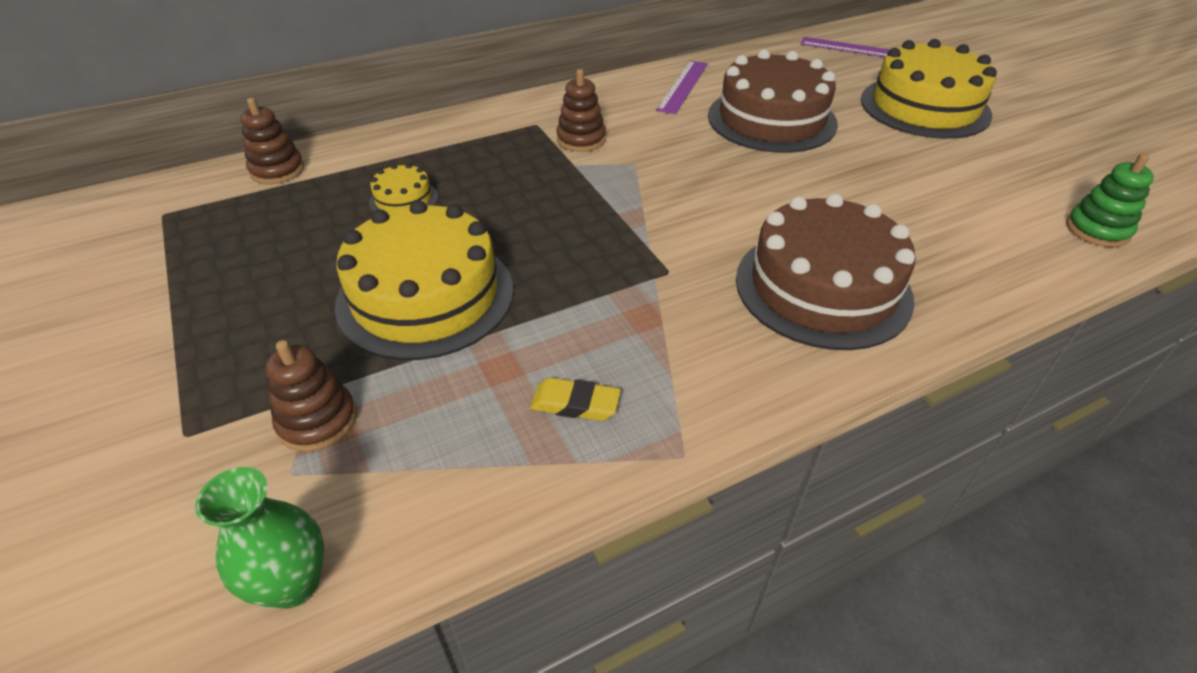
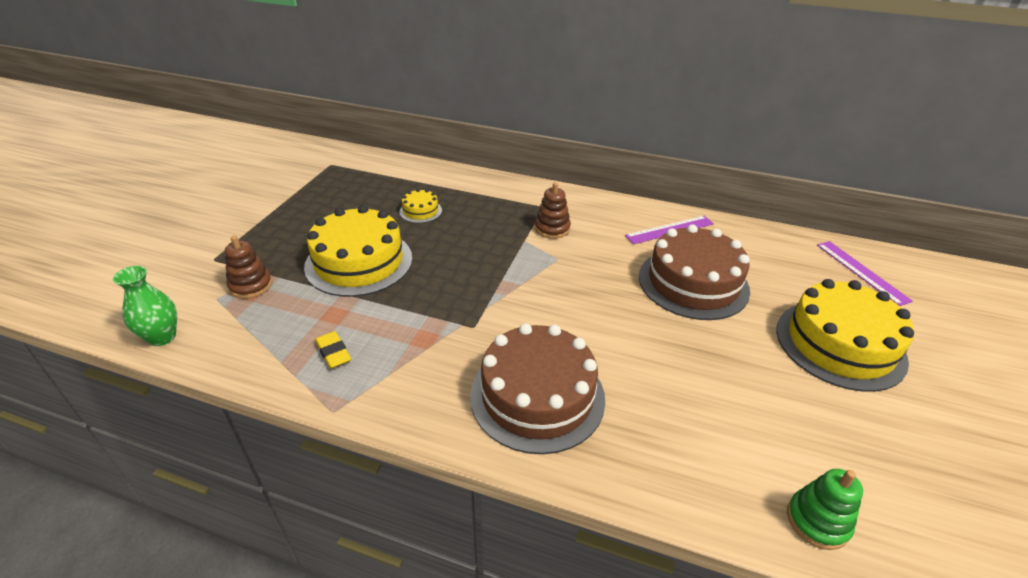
camera: 45 degrees right, 5 degrees down
brown stacking toy [240,98,304,184] -> none

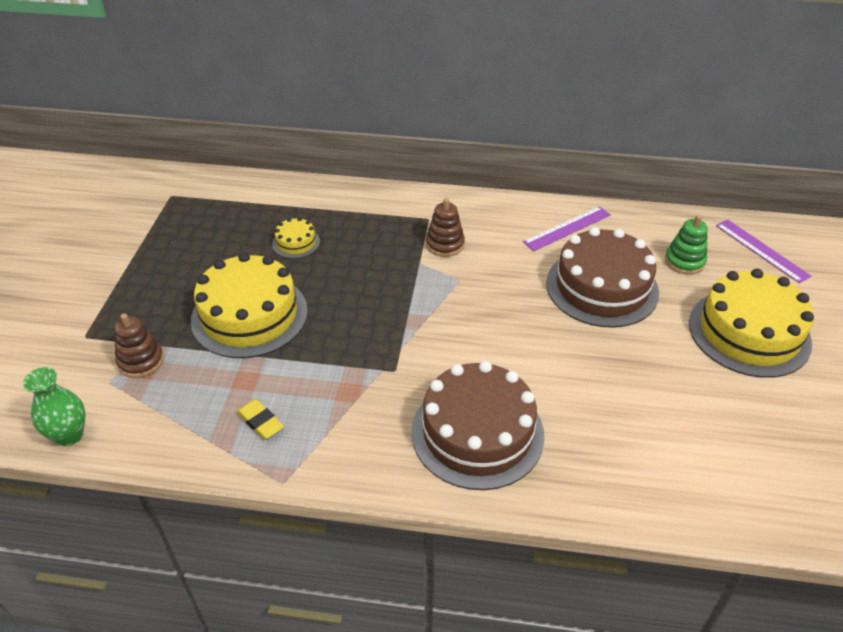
camera: 10 degrees left, 5 degrees up
green stacking toy [787,469,863,550] -> green stacking toy moved to [665,215,708,275]

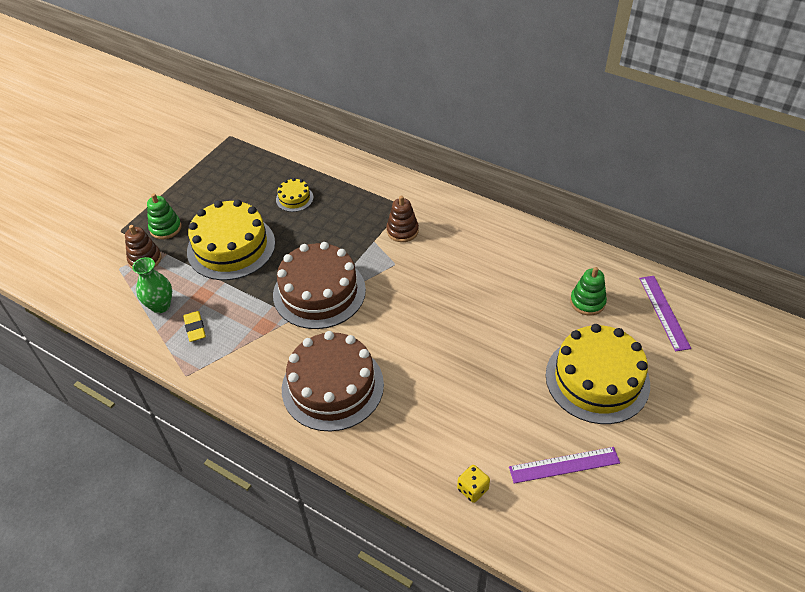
camera: 25 degrees right, 5 degrees up
green vase [23,367,85,446] -> green vase moved to [132,257,172,313]
purple ruler [523,206,611,251] -> purple ruler moved to [509,447,620,484]
brown cake [546,227,659,328] -> brown cake moved to [273,242,366,329]
none -> green stacking toy [147,193,181,239]
none -> yellow dice [457,465,490,503]

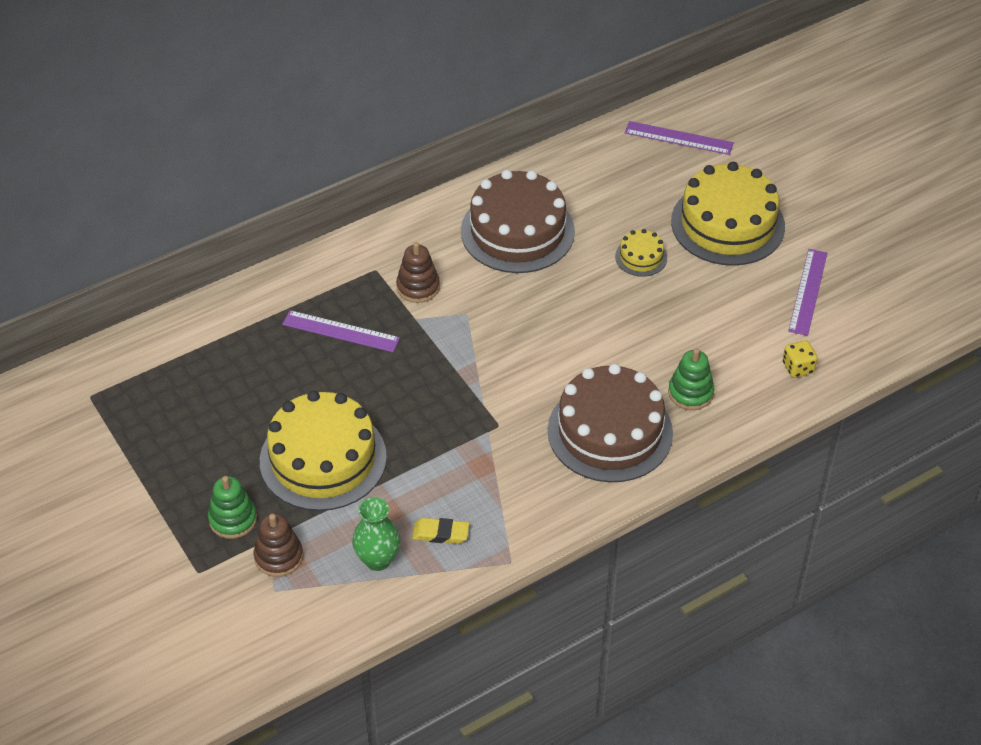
camera: 65 degrees left, 0 degrees up
brown cake [273,242,366,329] -> brown cake moved to [461,170,575,273]
yellow cake [276,178,313,212] -> yellow cake moved to [615,229,667,277]
green stacking toy [570,267,607,316] -> green stacking toy moved to [668,348,714,410]
none -> purple ruler [282,310,400,352]

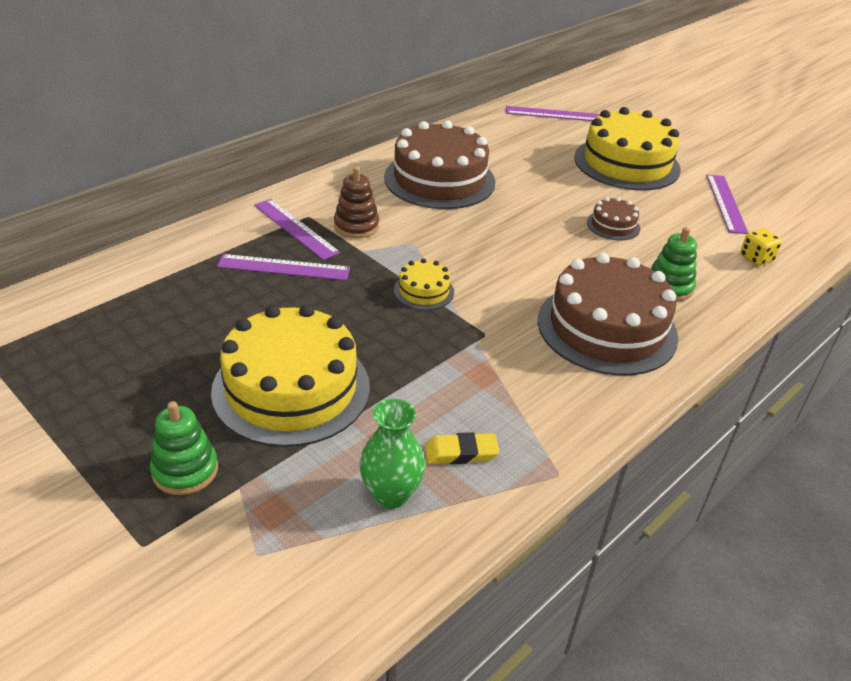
camera: 15 degrees left, 10 degrees down
brown stacking toy [254,514,303,577] -> none
yellow cake [615,229,667,277] -> yellow cake moved to [394,258,454,310]
none -> purple ruler [254,199,340,260]
none -> brown cake [587,197,640,240]

